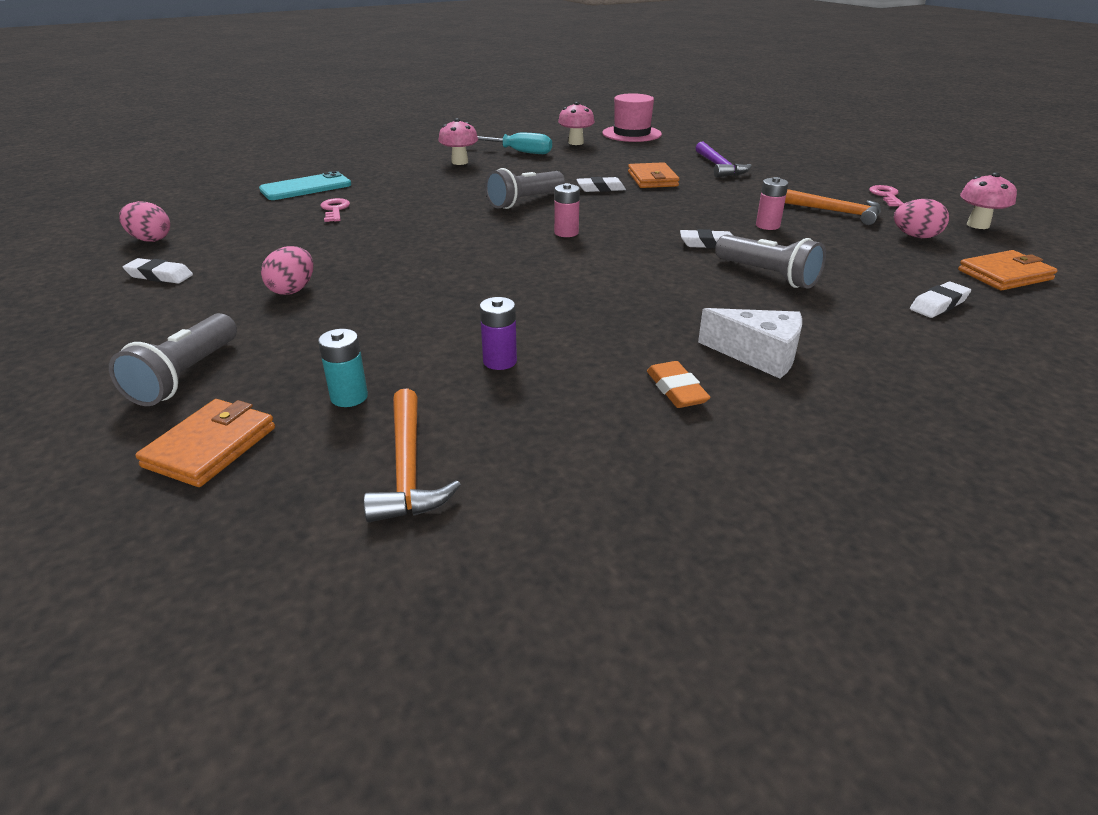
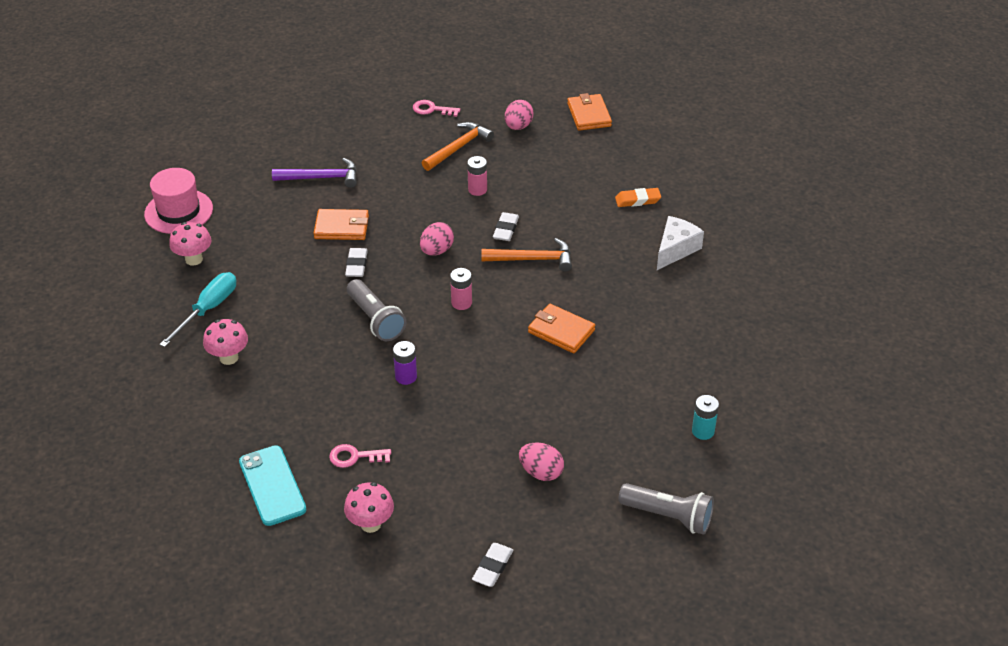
camera: 80 degrees left, 10 degrees up
pink egg [119,201,170,242] -> pink egg moved to [420,222,454,255]
orange wallet [135,399,275,487] -> orange wallet moved to [528,304,595,353]
orange hammer [364,388,461,522] -> orange hammer moved to [482,238,572,272]
purple battery [480,297,517,370] -> purple battery moved to [393,341,417,385]
orange eraser [647,361,711,408] -> orange eraser moved to [615,188,661,207]
grey flashlight [715,235,826,289] -> none
white eraser [910,282,971,318] -> none
pink mushroom [960,172,1017,229] -> pink mushroom moved to [344,482,394,533]

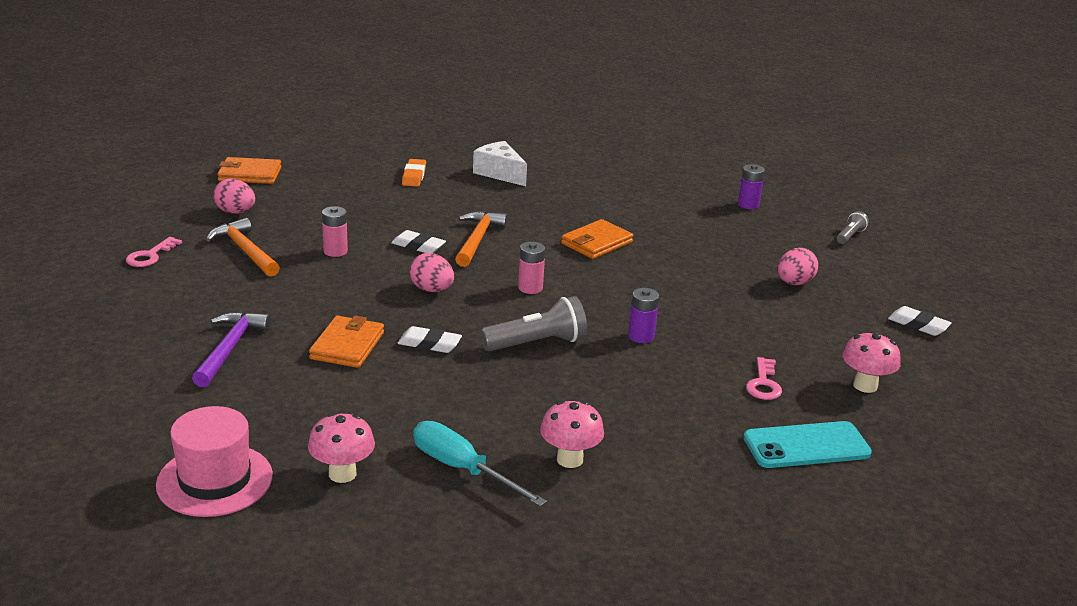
camera: 80 degrees left, 15 degrees down
grey flashlight [618,483,714,535] -> grey flashlight [837,211,869,244], size x0.54
turquoise battery [692,395,719,440] -> purple battery [738,164,765,209]

